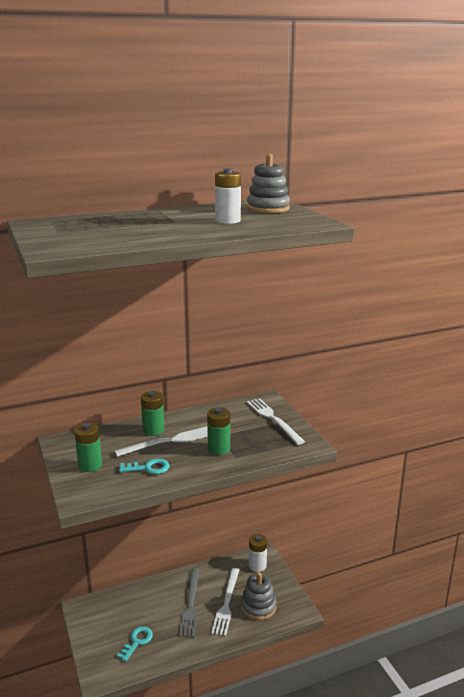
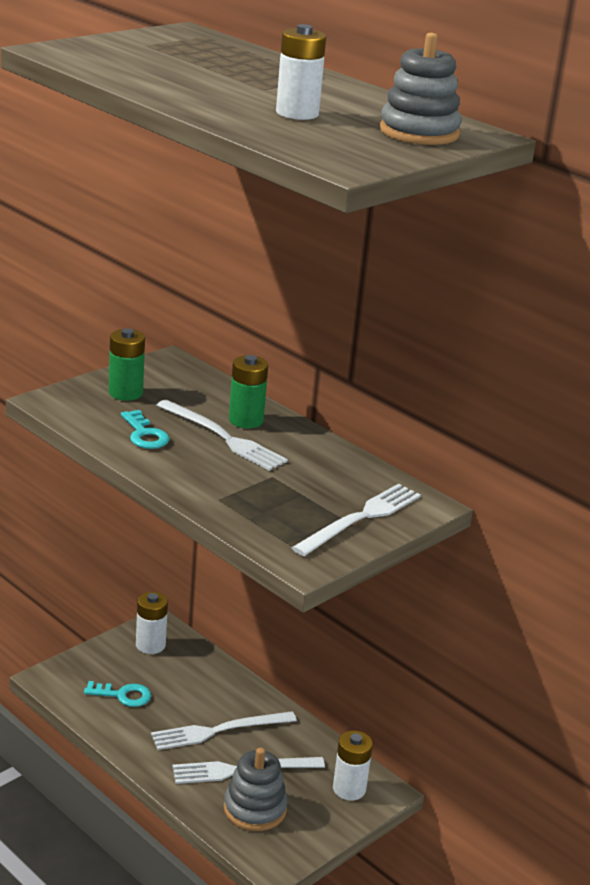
camera: 65 degrees right, 5 degrees up
grey fork [179,568,199,637] -> white fork [151,711,297,750]
green battery [207,407,230,455] -> none
none -> white battery [136,592,168,654]

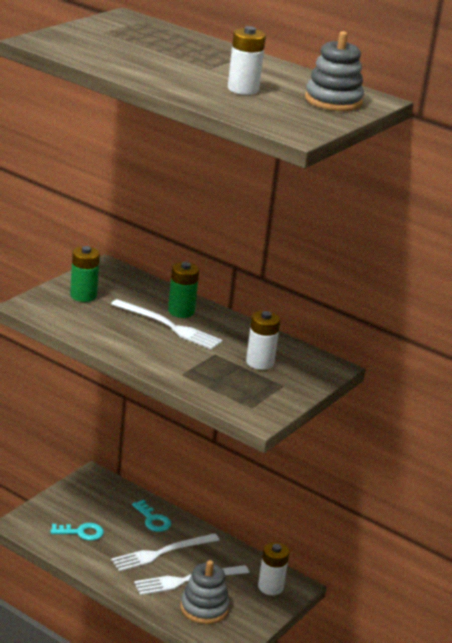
camera: 10 degrees left, 0 degrees up
turquoise key [121,410,169,449] -> turquoise key moved to [132,500,171,532]
white battery [136,592,168,654] -> white battery moved to [246,311,280,370]
white fork [292,484,421,556] -> none

